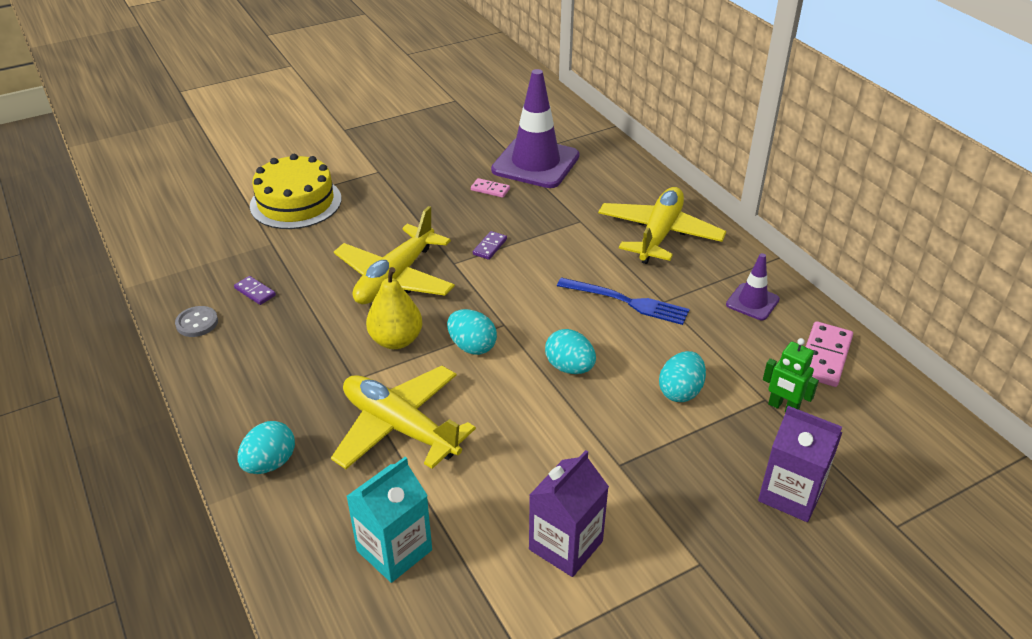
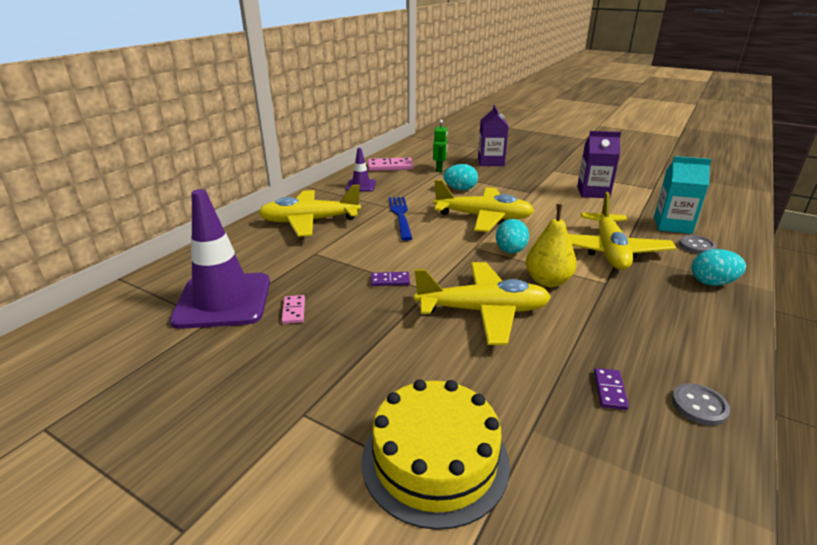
camera: 120 degrees left, 10 degrees down
turquoise egg [545,329,596,374] -> yellow plane [434,180,534,232]
none -> grey button [679,235,716,254]

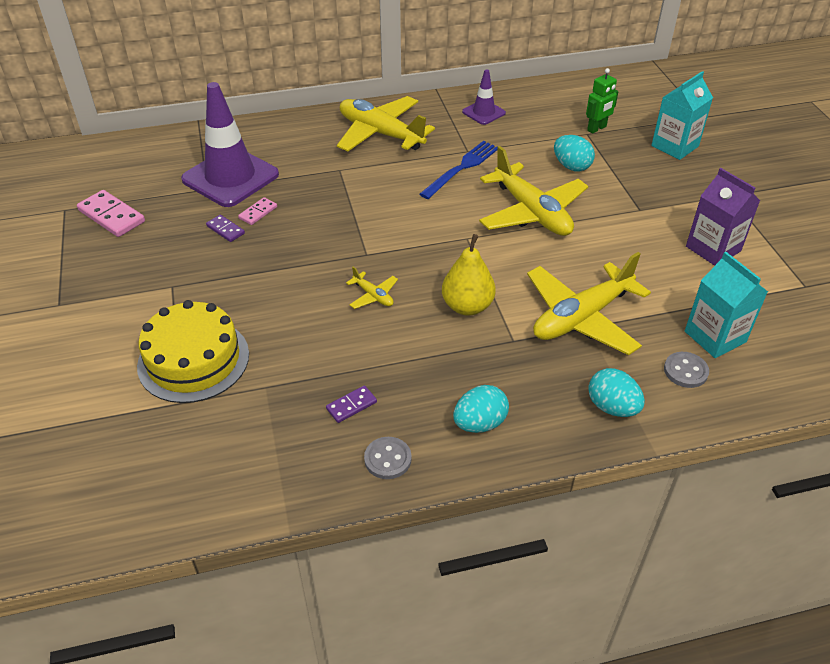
camera: 45 degrees right, 15 degrees up
pink domino [368,157,413,171] -> pink domino moved to [77,190,145,237]
purple domino [371,272,410,286] -> purple domino moved to [206,215,245,242]
yellow plane [414,262,551,345] -> yellow plane [346,267,398,309], size x0.43
purple carton [478,105,509,166] -> turquoise carton [651,71,713,160]
turquoise egg [496,219,529,253] -> turquoise egg moved to [453,385,509,433]

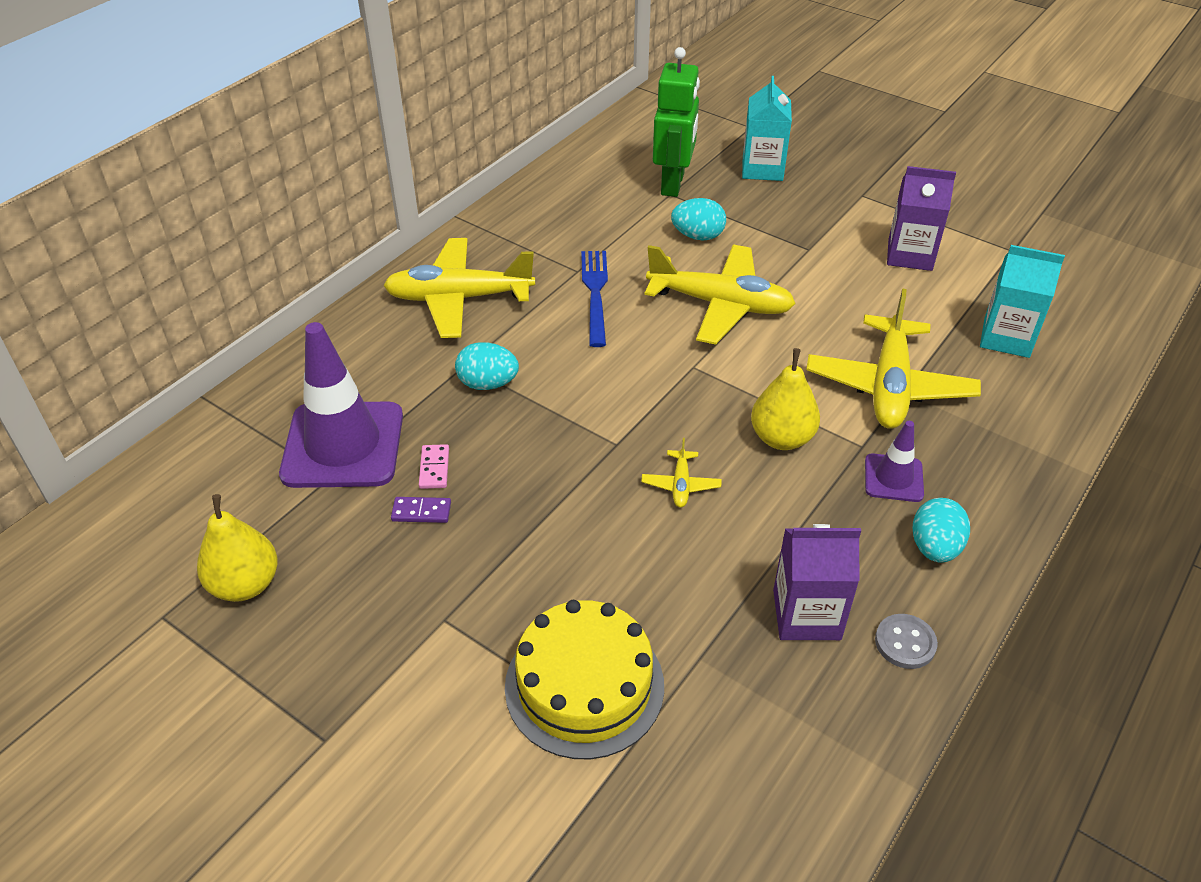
camera: 40 degrees left, 0 degrees up
pink domino [77,190,145,237] -> yellow pear [197,494,278,602]
purple domino [326,385,377,423] -> purple carton [773,524,861,640]
yellow plane [346,267,398,309] -> yellow plane turned 90 degrees clockwise [641,438,721,508]
purple traffic cone [462,69,506,125] -> purple traffic cone moved to [865,421,924,502]
green robot [586,68,618,134] -> green robot [653,47,700,197], size x1.76
turquoise egg [588,368,645,417] -> turquoise egg moved to [455,342,519,390]
grey button [664,352,709,388] -> none

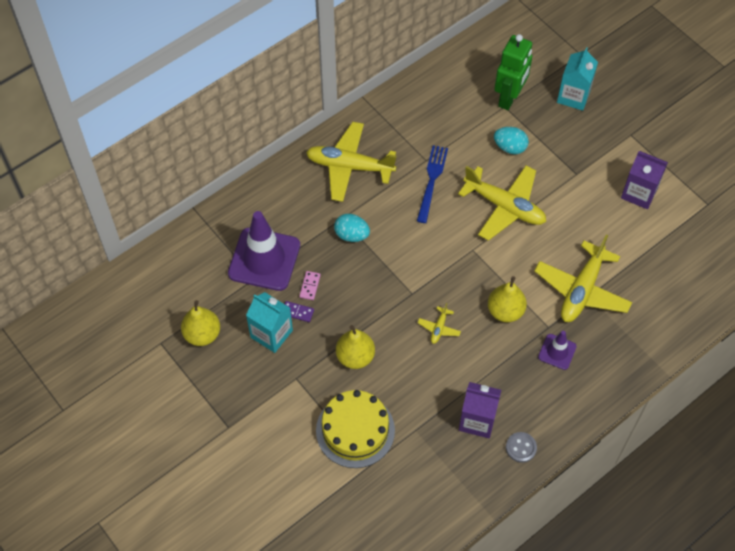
camera: 15 degrees right, 15 degrees up
turquoise egg [912,498,970,563] -> none
turquoise carton [980,245,1065,358] -> turquoise carton moved to [246,292,293,353]
none -> yellow pear [336,325,375,369]

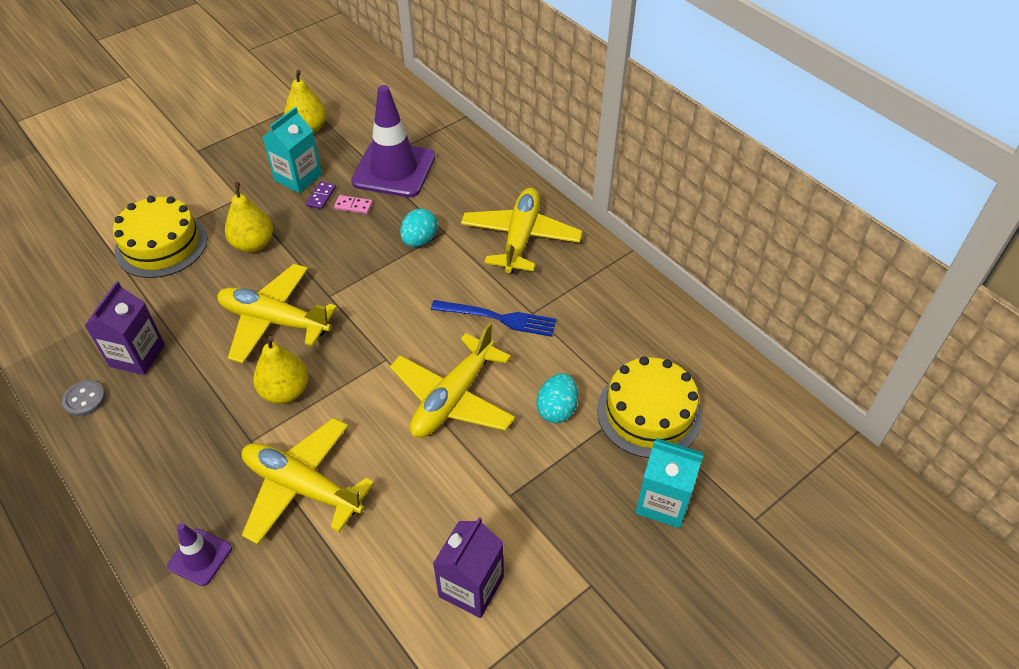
camera: 90 degrees right, 10 degrees down
yellow plane [417,303,461,344] -> yellow plane [217,264,337,364], size x2.31
green robot [494,34,532,110] -> yellow cake [597,357,702,458]
purple traffic cone [538,331,577,370] -> purple traffic cone moved to [167,523,232,586]

